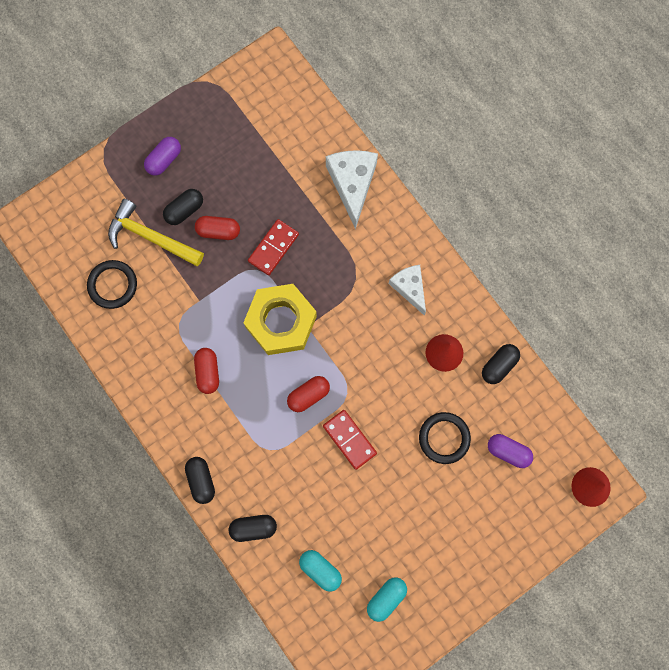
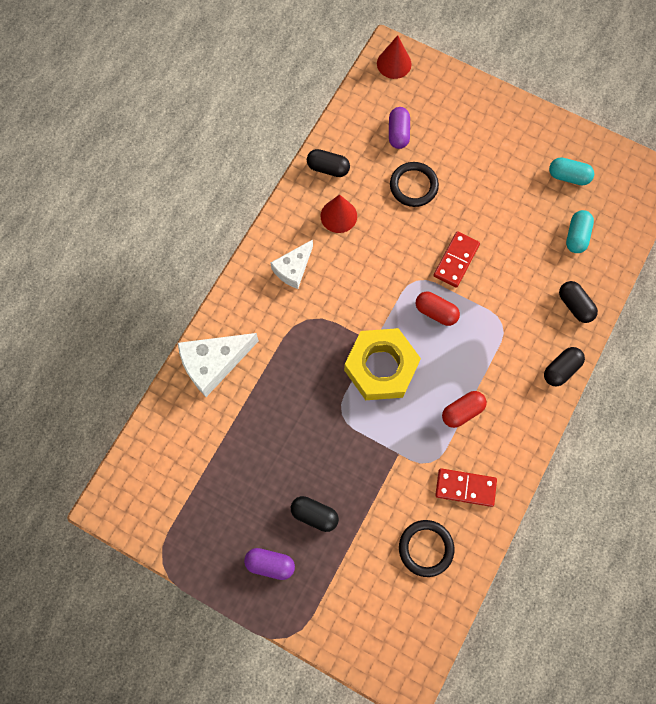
camera: 115 degrees left, 5 degrees down
yellow hammer [108,199,204,266] -> none
red capsule [195,216,240,240] -> none
red domino [248,219,299,275] -> red domino moved to [435,468,497,507]

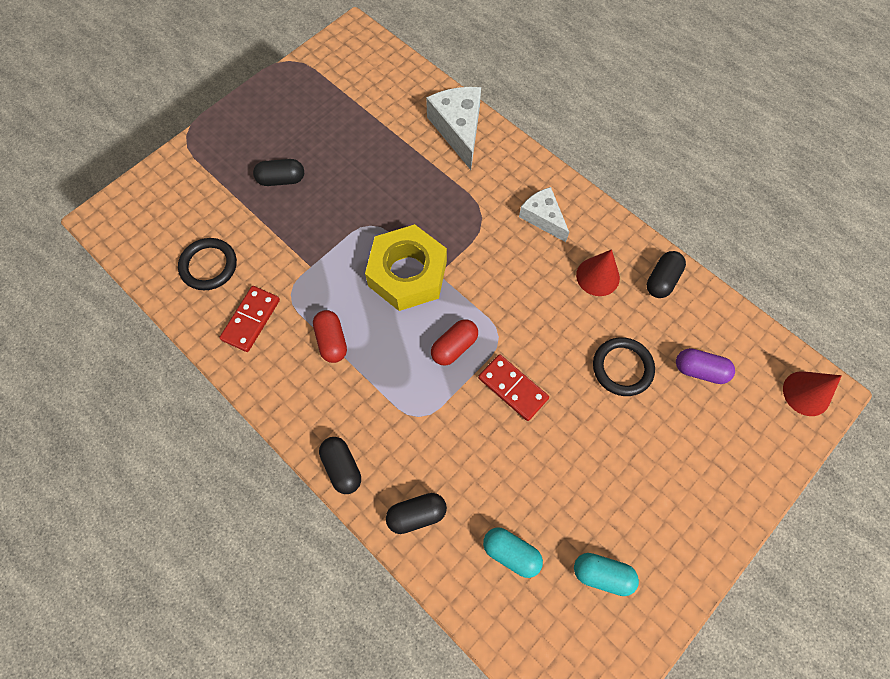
camera: 105 degrees right, 5 degrees down
purple capsule [244,548,295,580] -> none
black capsule [291,496,339,532] -> black capsule turned 45 degrees clockwise [253,159,304,186]
turquoise capsule [549,157,594,185] -> turquoise capsule turned 75 degrees clockwise [574,553,639,596]

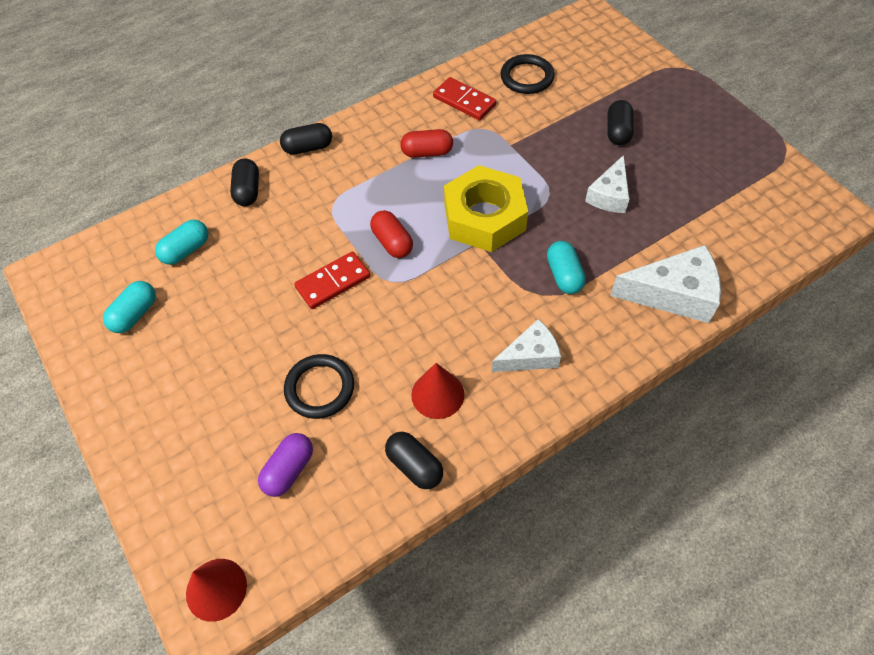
camera: 105 degrees right, 10 degrees down
none -> turquoise capsule [547,241,586,294]
none -> white cheese [585,155,629,213]

